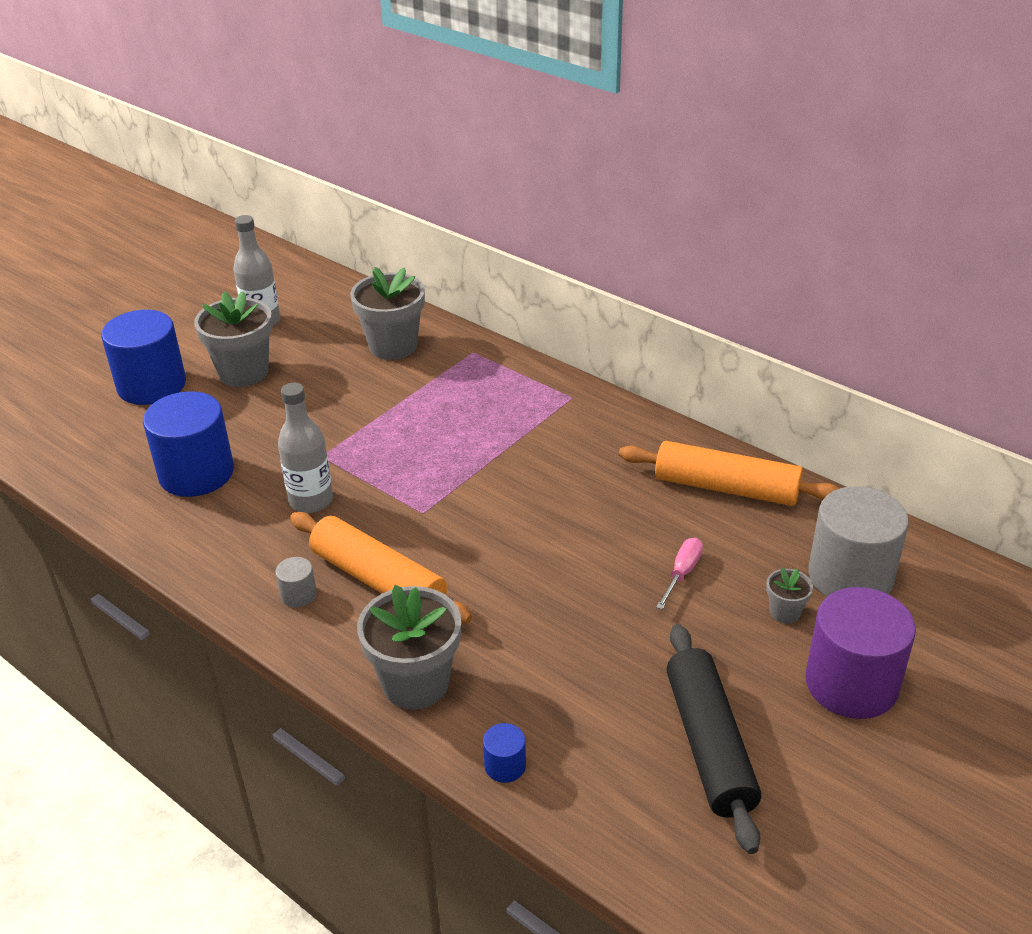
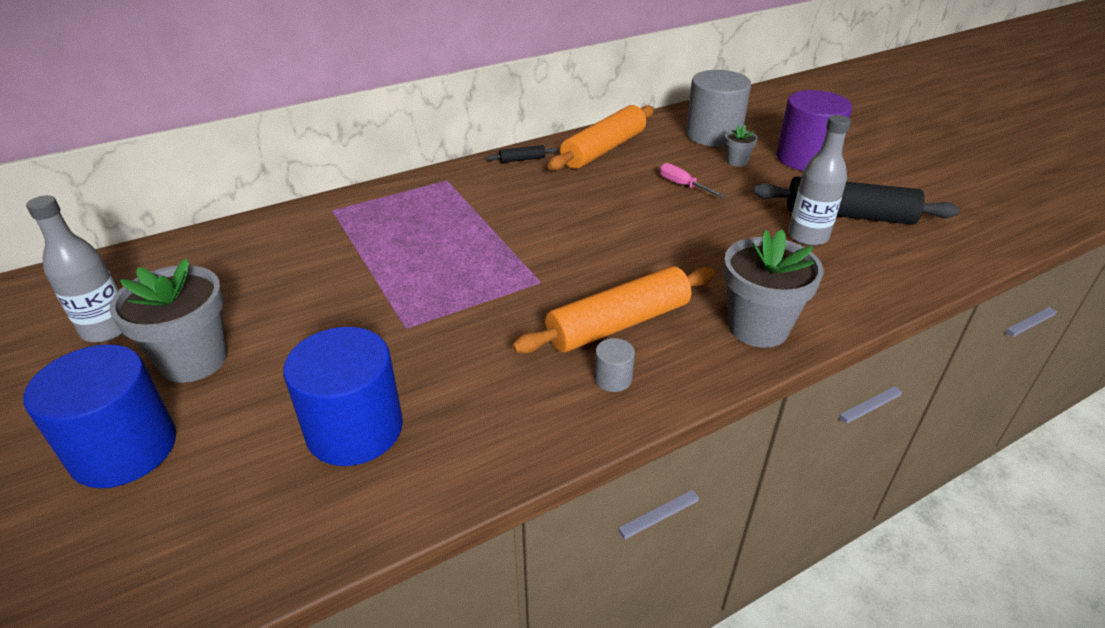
camera: 70 degrees left, 0 degrees up
grey bottle [278,383,333,513] -> grey bottle moved to [788,115,851,246]
grey flower pot [350,267,425,360] -> none
blue cylinder [483,723,526,783] -> none
none -> black rolling pin [487,145,557,163]

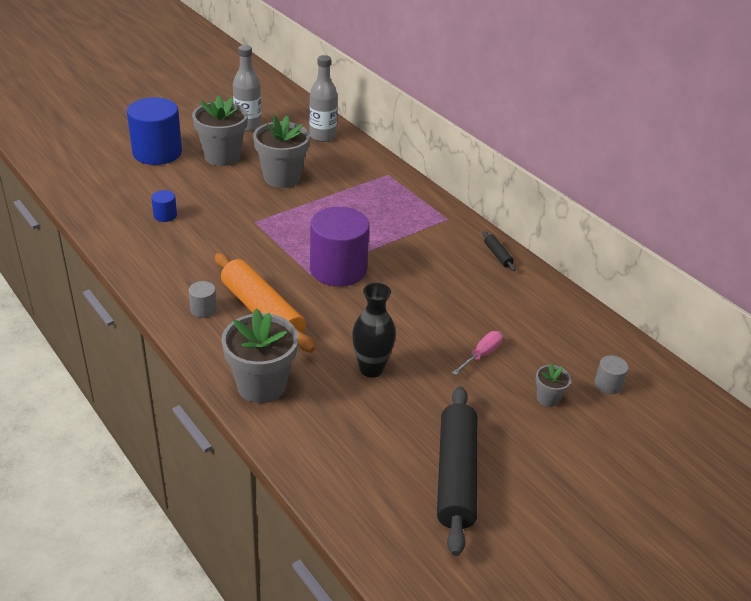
camera: 80 degrees right, 0 degrees up
blue cylinder [283,327,403,466] -> blue cylinder [151,190,177,222], size x0.43
orange rolling pin [548,105,654,171] -> none
grey cylinder [686,70,751,147] -> grey cylinder [594,355,628,394], size x0.43
purple cylinder [776,90,852,171] -> purple cylinder moved to [310,207,370,287]
grey bottle [788,115,851,246] -> grey bottle moved to [309,55,337,142]
none -> grey flower pot [253,115,310,188]
none -> black vase [352,283,396,378]

